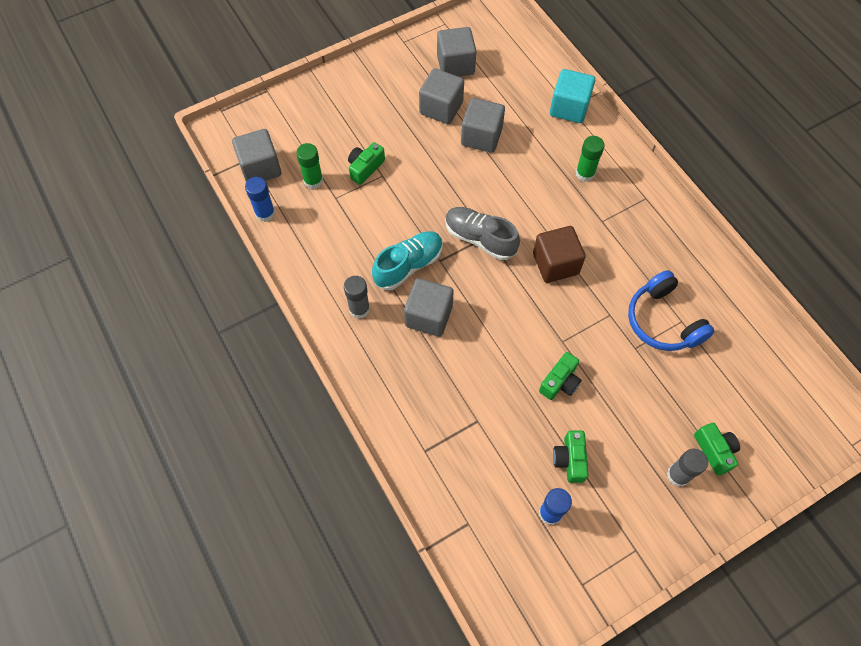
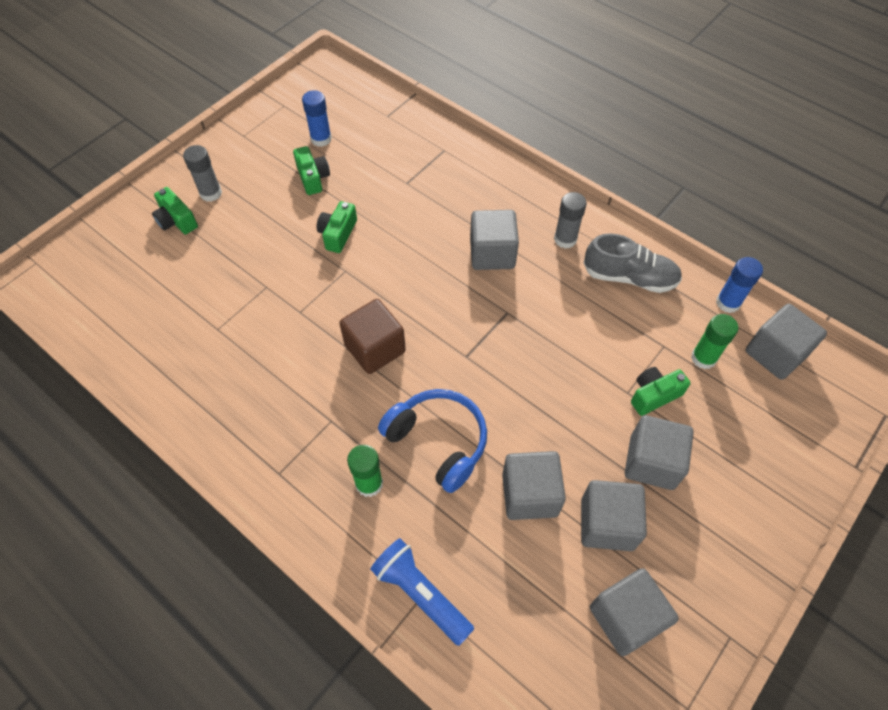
camera: 160 degrees right, 5 degrees down
green camera [348,142,385,185] -> green camera turned 135 degrees counterclockwise [631,367,691,416]
turquoise shoe [372,231,443,290] -> none
grey shoe [445,207,520,260] -> grey shoe moved to [584,233,682,293]
turquoise cube [550,69,595,123] -> blue flashlight [370,538,474,646]
blue headphones [628,270,714,351] -> blue headphones moved to [378,389,487,493]
none -> grey cube [625,415,694,490]

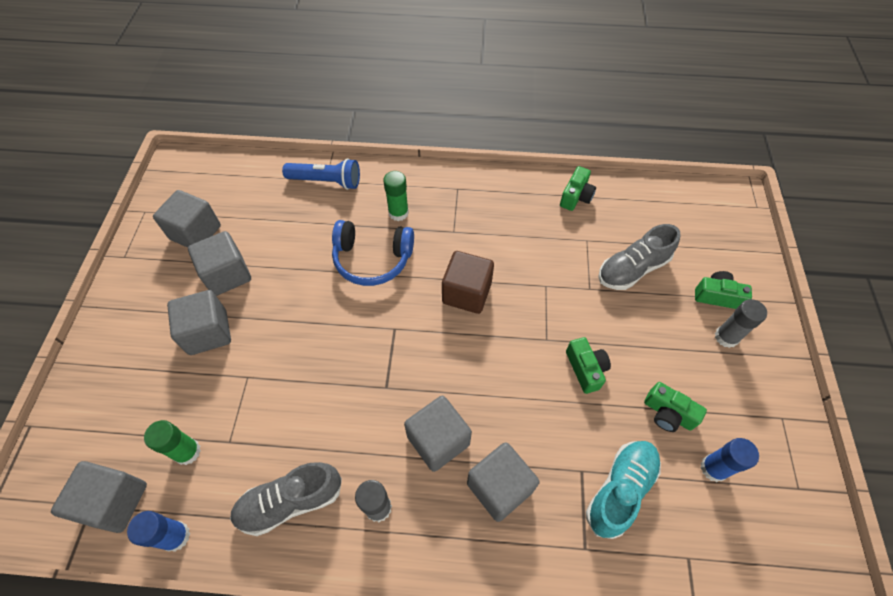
camera: 145 degrees right, 0 degrees up
grey cube [502,451,566,520] -> grey cube moved to [467,442,540,522]
green camera [631,367,691,416] -> green camera moved to [560,166,596,211]
none -> turquoise shoe [586,441,661,539]
none -> grey shoe [598,224,681,290]

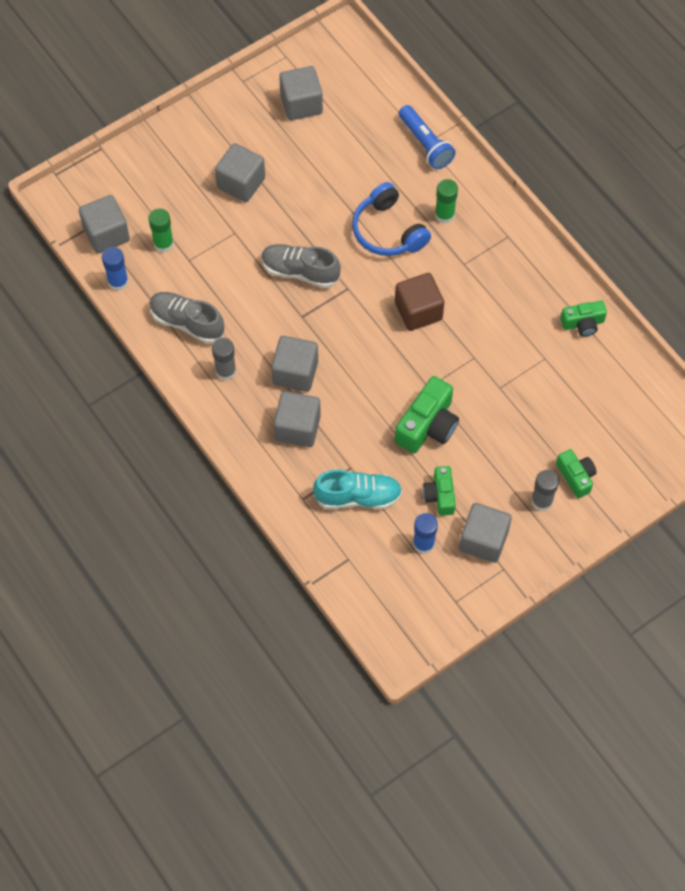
camera: 50 degrees right, 5 degrees up
grey cube [188,231,251,296] -> grey cube moved to [459,503,512,563]
green camera [566,337,611,394] -> green camera [395,376,459,454], size x1.62
grey shoe [598,224,681,290] -> grey shoe moved to [261,244,341,288]

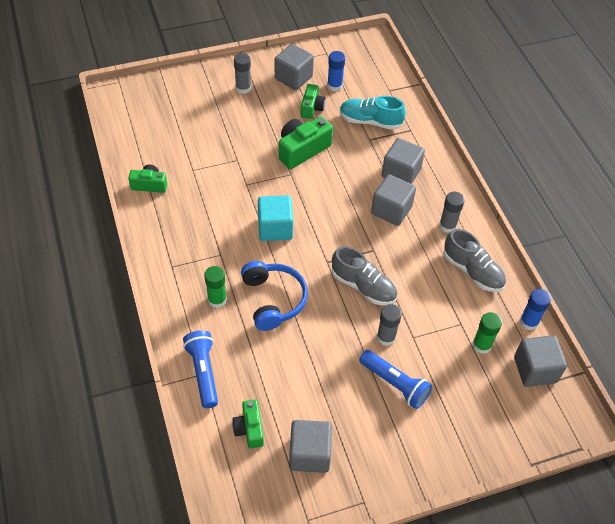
camera: 165 degrees left, 10 degrees down
grey cube [215,143,265,202] -> blue flashlight [359,350,432,409]
brown cube [395,273,444,331] -> turquoise cube [258,195,293,241]
green camera [556,449,596,498] -> green camera moved to [232,400,264,448]
none -> grey glue stick [377,304,402,346]

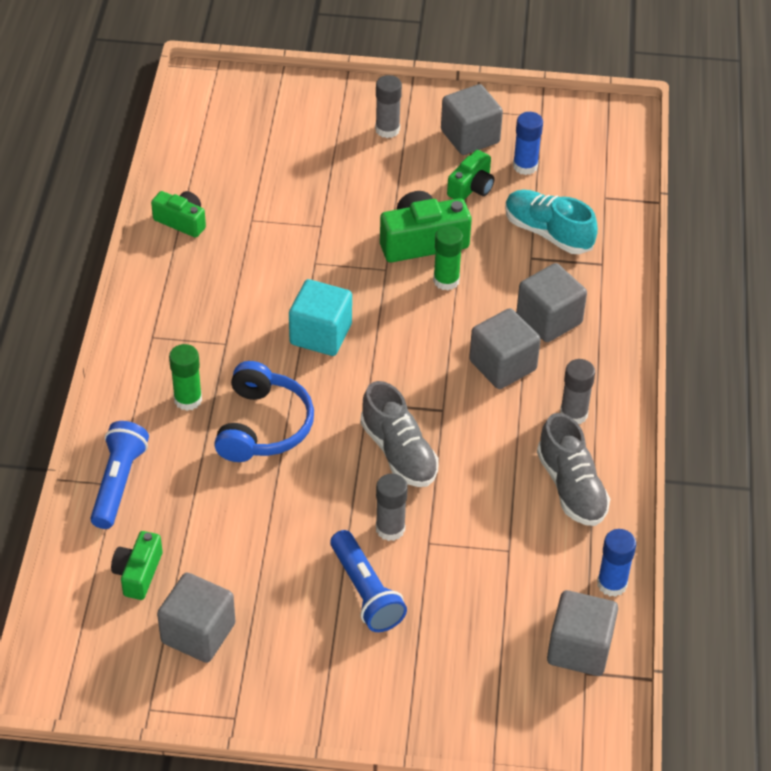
camera: 25 degrees right, 5 degrees down
green glue stick [473,312,502,354] -> green glue stick moved to [433,226,463,291]

